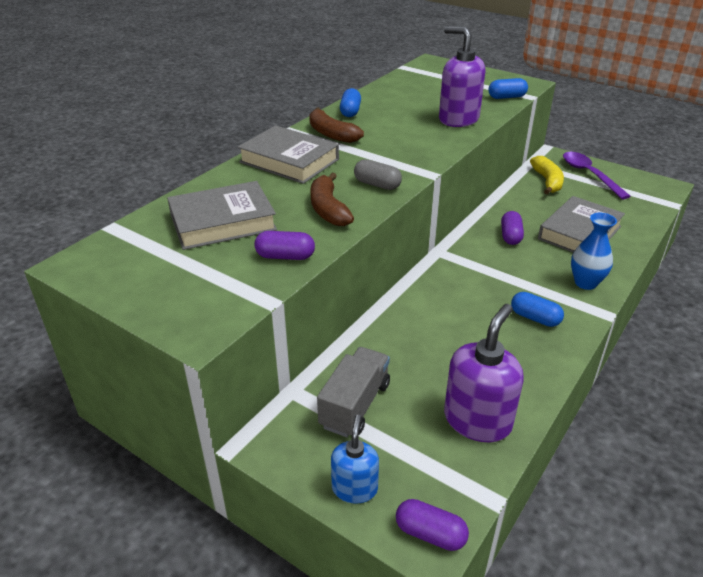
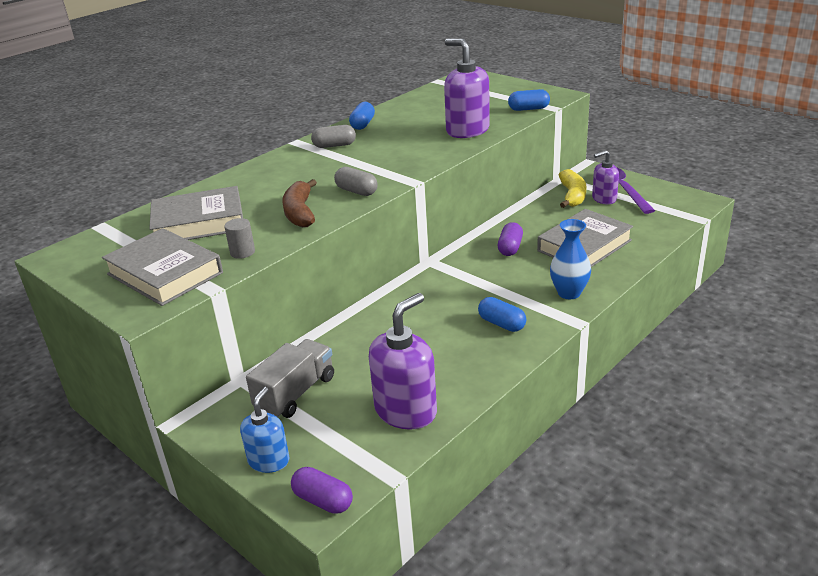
camera: 10 degrees right, 5 degrees down
grey book [238,125,339,184] -> grey book moved to [102,228,223,306]
purple capsule [254,231,315,260] -> grey cylinder [224,218,255,259]
brown banana [309,108,364,143] -> grey capsule [311,125,356,148]
none -> purple soap dispenser [592,150,619,204]

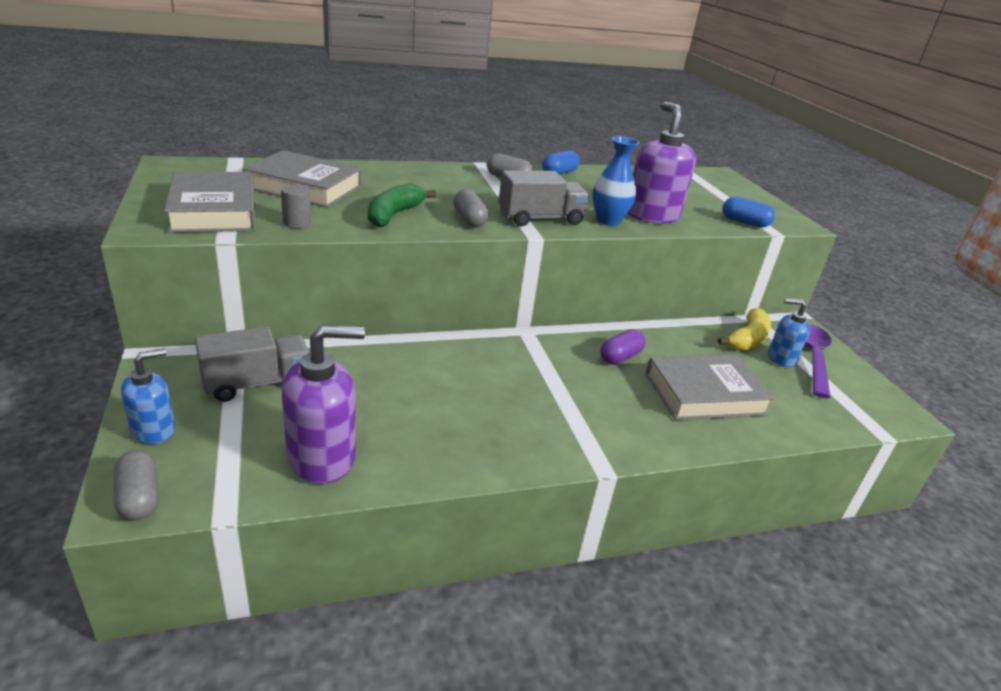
camera: 25 degrees right, 0 degrees up
brown banana [282,179,317,227] -> green banana [368,183,437,227]
purple capsule [291,467,353,514] -> grey capsule [114,450,159,520]
blue capsule [478,297,527,332] -> none
blue vase [550,219,591,299] -> blue vase moved to [593,136,640,226]
purple soap dispenser [592,150,619,204] -> blue soap dispenser [768,298,811,367]
none -> grey truck [499,171,589,226]

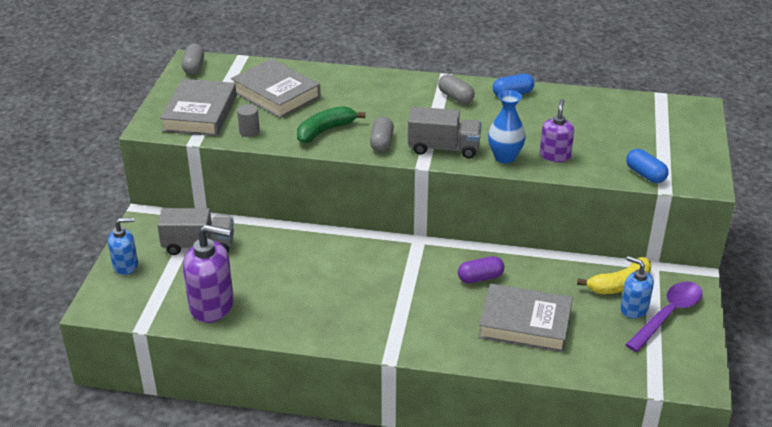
camera: 30 degrees right, 5 degrees up
grey capsule [114,450,159,520] -> grey capsule moved to [182,44,204,75]
purple soap dispenser [627,102,696,224] -> purple soap dispenser [540,99,574,162], size x0.60

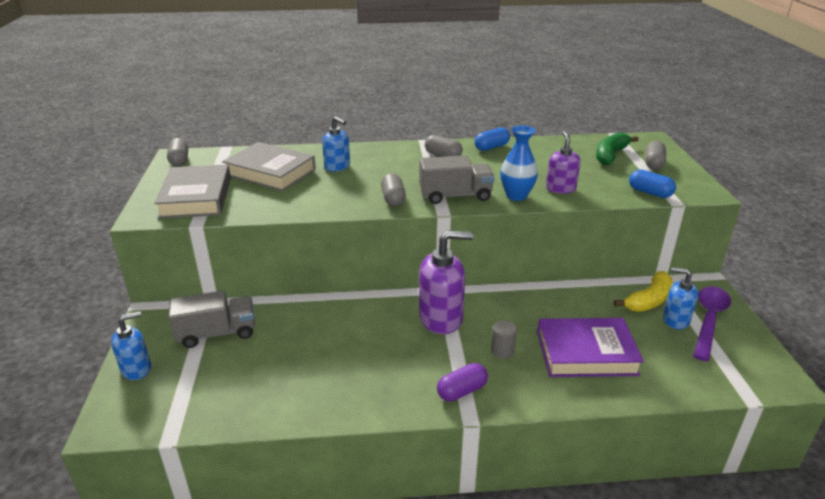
camera: 15 degrees left, 5 degrees down
purple soap dispenser [183,224,234,323] -> purple soap dispenser moved to [419,230,473,334]
grey cylinder [237,104,260,137] -> grey cylinder moved to [491,320,517,359]
green banana [297,106,366,143] -> green banana moved to [596,132,639,165]
purple capsule [458,256,504,283] -> purple capsule moved to [437,363,488,401]
grey book [478,283,573,353] -> purple book [537,318,644,377]
none -> blue soap dispenser [322,116,350,172]
none -> grey capsule [645,141,666,169]

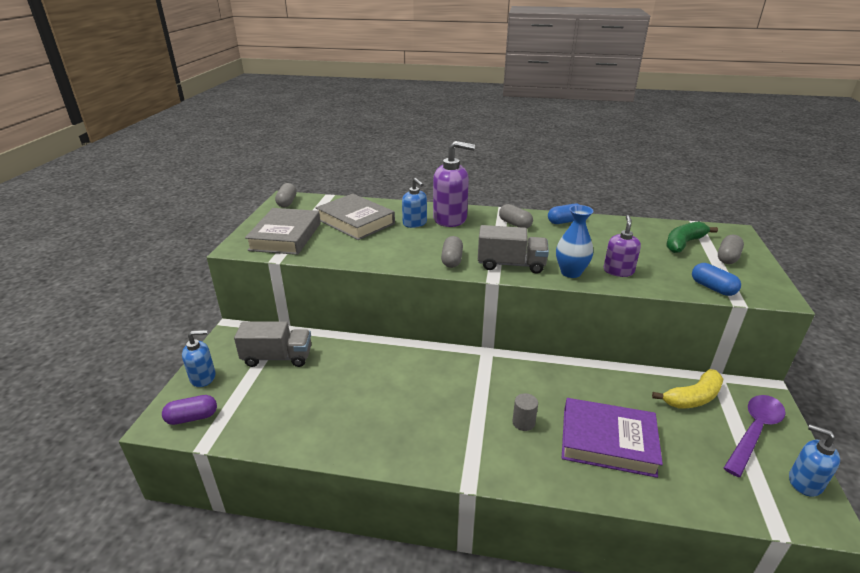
camera: 15 degrees right, 0 degrees up
purple soap dispenser [419,230,473,334] -> purple soap dispenser moved to [433,141,475,227]
purple capsule [437,363,488,401] -> purple capsule moved to [162,395,217,425]
blue soap dispenser [663,267,698,329] -> blue soap dispenser moved to [789,424,840,497]

